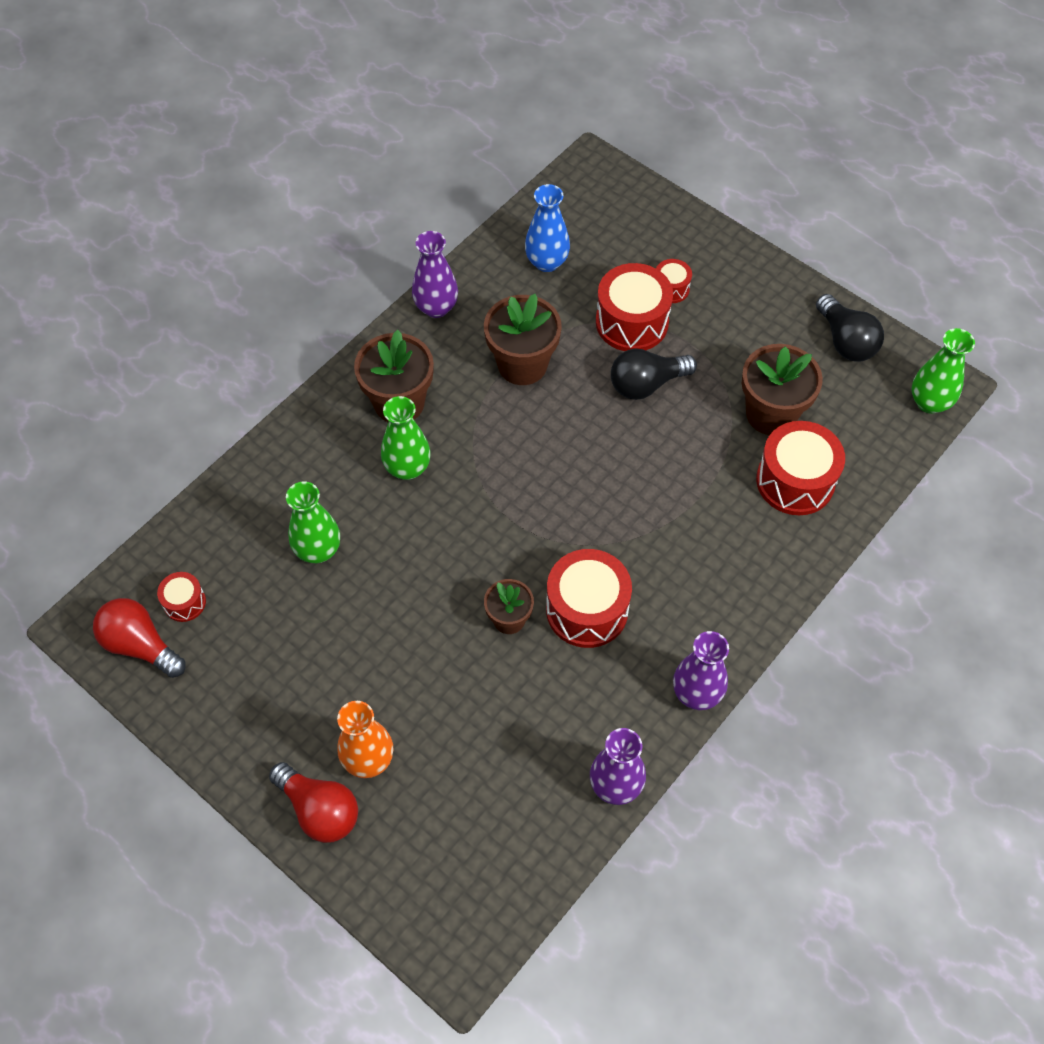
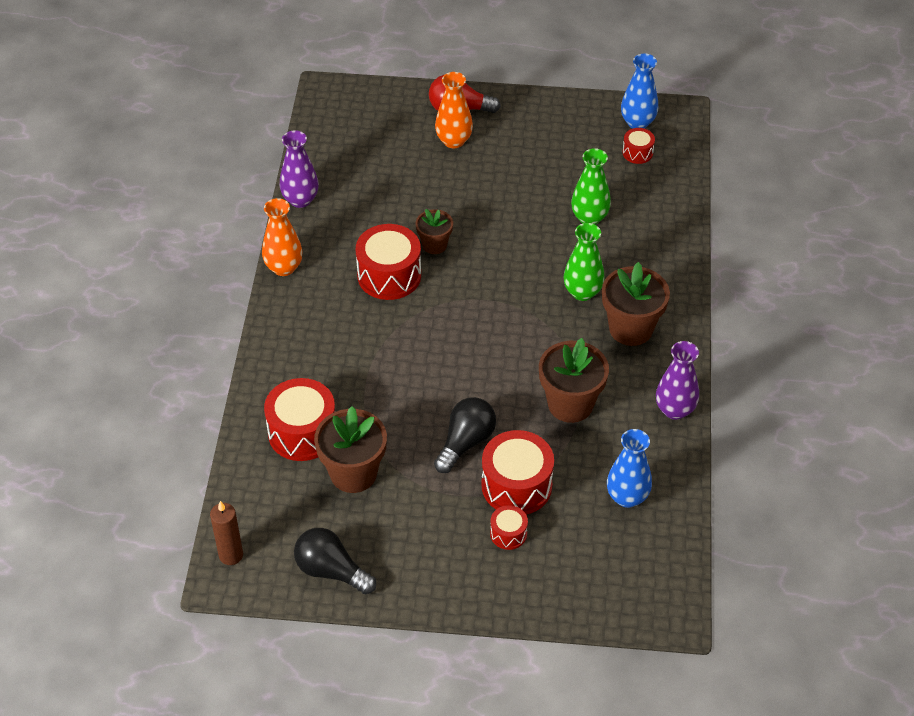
camera: 145 degrees right, 10 degrees down
red light bulb [93,598,186,678] -> blue vase [621,54,658,129]
purple vase [673,631,729,710] -> orange vase [262,198,303,276]
green vase [912,328,975,414] -> brown candle [210,501,243,565]

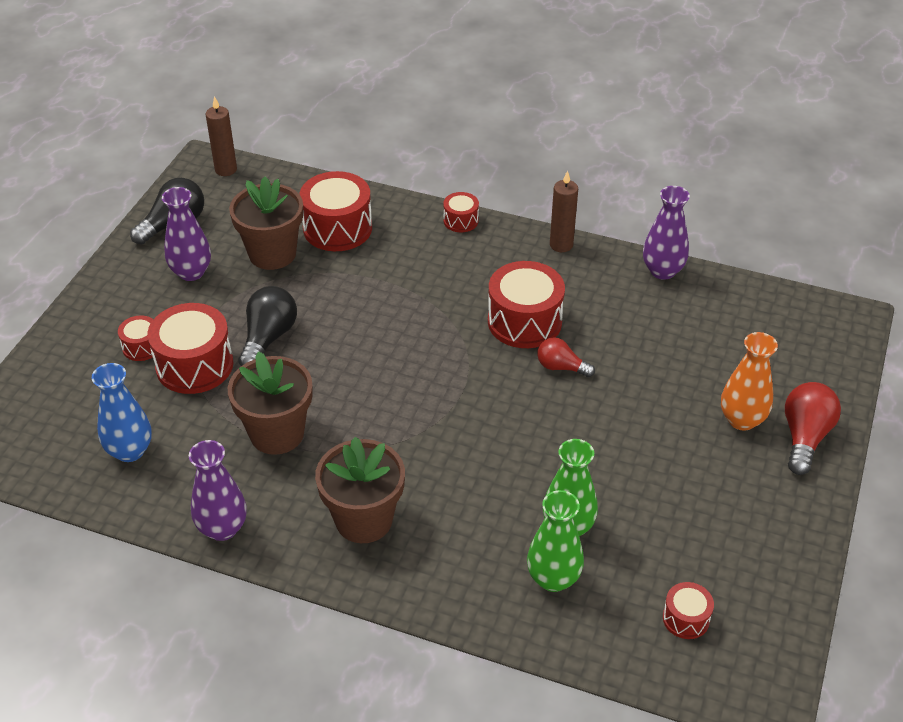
camera: 105 degrees right, 5 degrees down
orange vase [262,198,303,276] -> brown candle [550,170,578,252]
brown flower pot [416,209,453,254] -> red light bulb [537,337,595,377]
black light bulb [434,397,496,473] -> black light bulb turned 120 degrees counterclockwise [238,286,297,366]
green vase [564,223,604,301] -> green vase moved to [527,490,584,592]
blue vase [621,54,658,129] -> none
none -> purple vase [162,187,211,281]
none -> red drum [443,192,479,232]

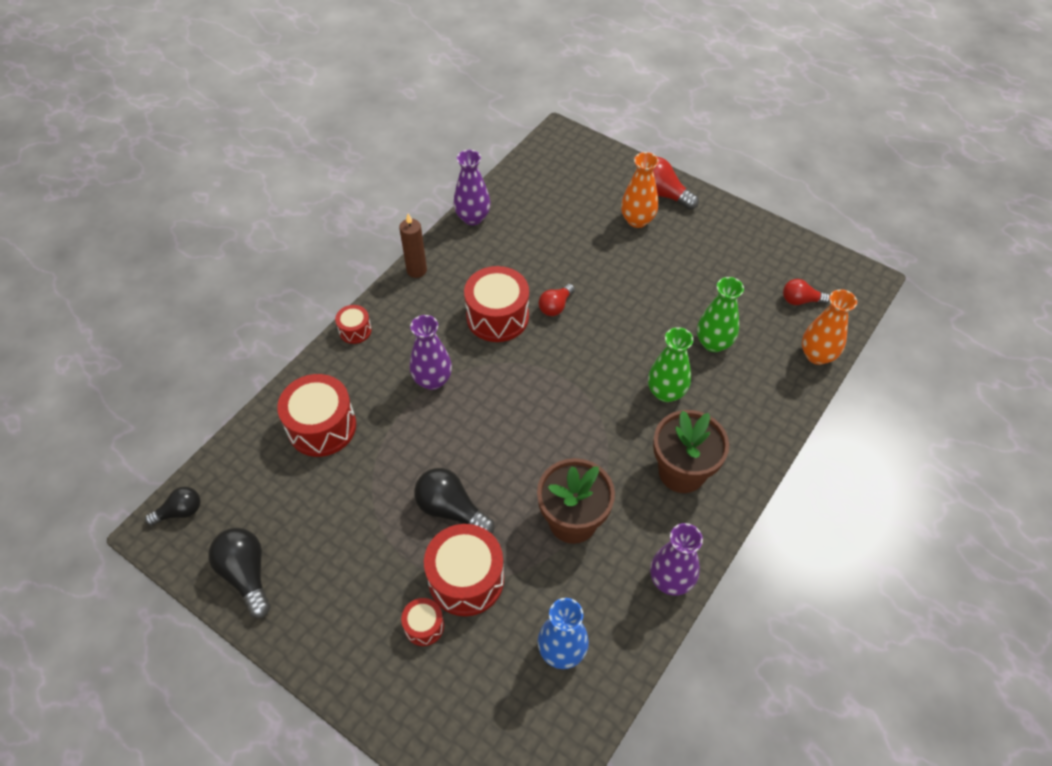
camera: 75 degrees left, 10 degrees up
purple vase [162,187,211,281] -> purple vase moved to [410,315,452,390]
brown candle [206,96,237,176] -> black light bulb [145,487,200,526]
brown flower pot [229,177,303,270] -> none
green vase [527,490,584,592] -> green vase moved to [648,327,693,402]
red drum [663,582,714,639] -> red light bulb [783,279,830,305]
none -> orange vase [802,289,857,365]

